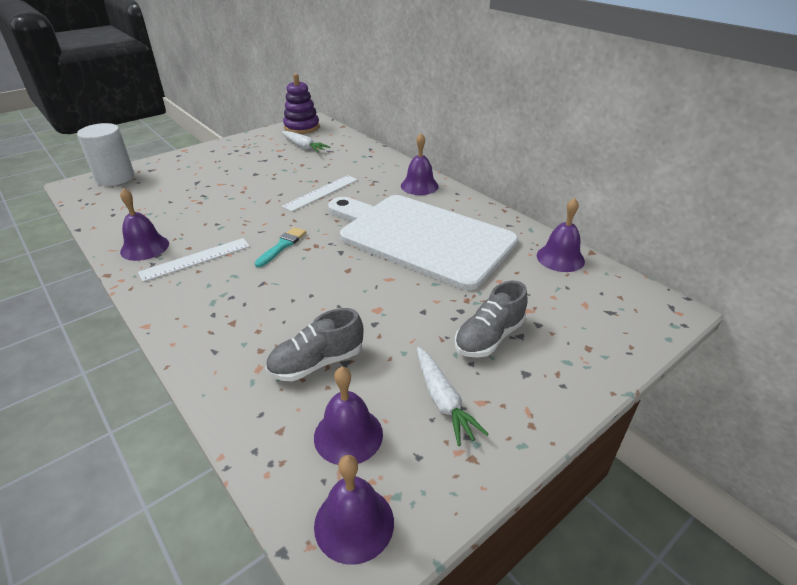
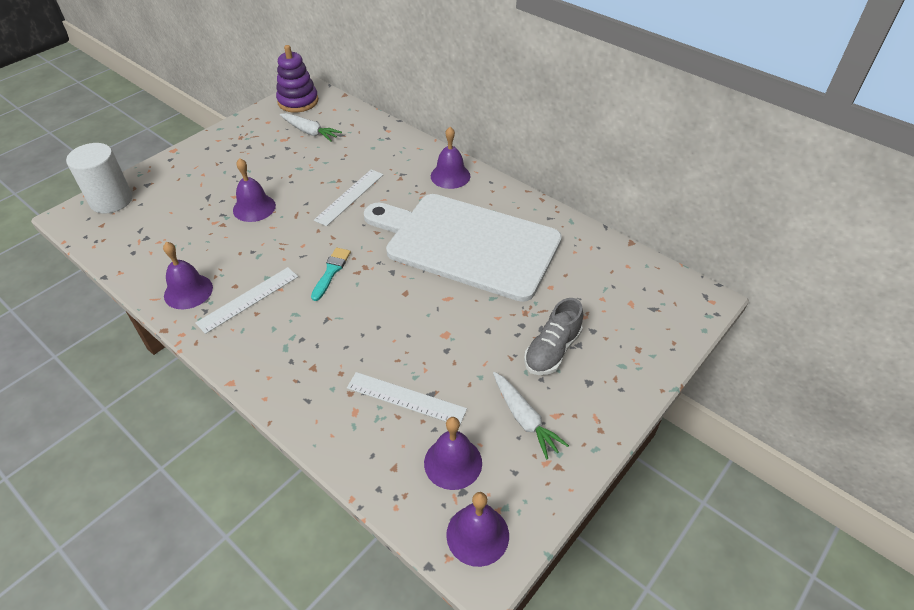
camera: 10 degrees left, 10 degrees up
grey shoe [265,308,363,381] -> white ruler [347,372,467,424]
purple bell [537,198,585,272] -> purple bell moved to [233,158,276,222]

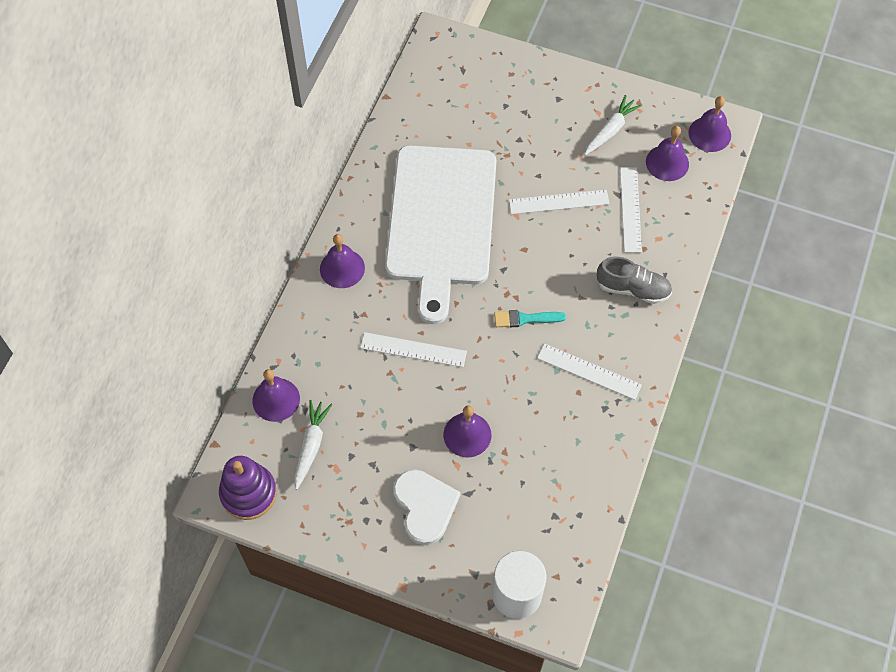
camera: 110 degrees left, 15 degrees up
purple bell [163,242,213,309] -> purple bell moved to [253,369,300,422]
grey shoe [524,298,583,375] -> grey shoe moved to [597,256,672,304]
none -> white heart [393,469,461,545]
none -> white ruler [509,190,610,214]

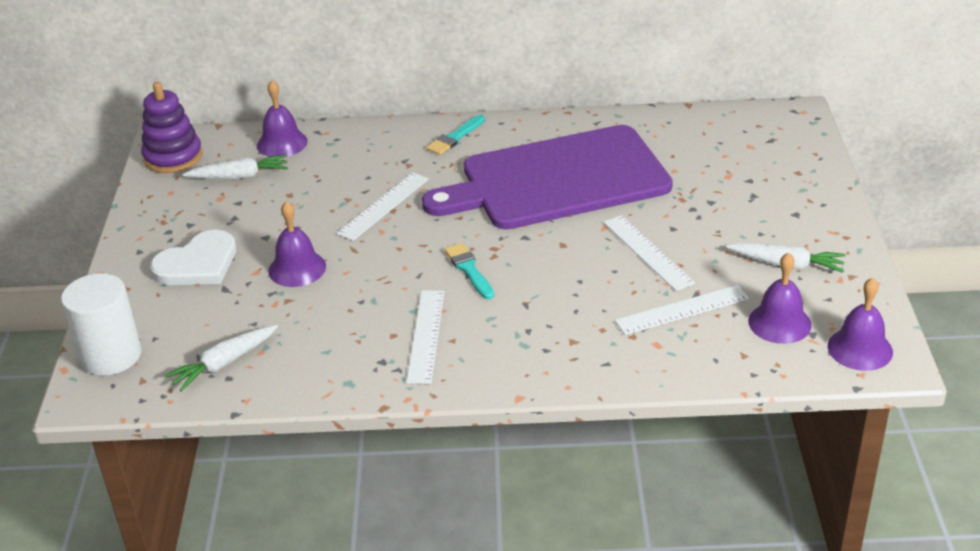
camera: 70 degrees right, 25 degrees down
purple bell [320,234,365,288] -> turquoise brush [426,115,485,155]
white ruler [360,332,467,367] -> white ruler turned 45 degrees clockwise [336,172,429,241]
white cutting board [385,145,496,324] -> purple cutting board [422,125,673,229]
grey shoe [597,256,672,304] -> none
none -> white carrot [165,325,278,392]

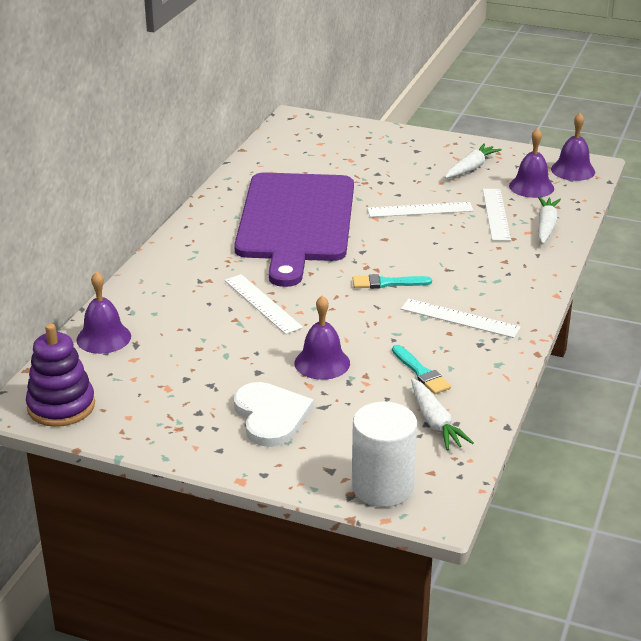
camera: 70 degrees left, 5 degrees down
white carrot [183,155,288,179] -> white carrot moved to [538,197,561,244]
turquoise brush [426,115,485,155] -> turquoise brush moved to [392,345,451,394]

